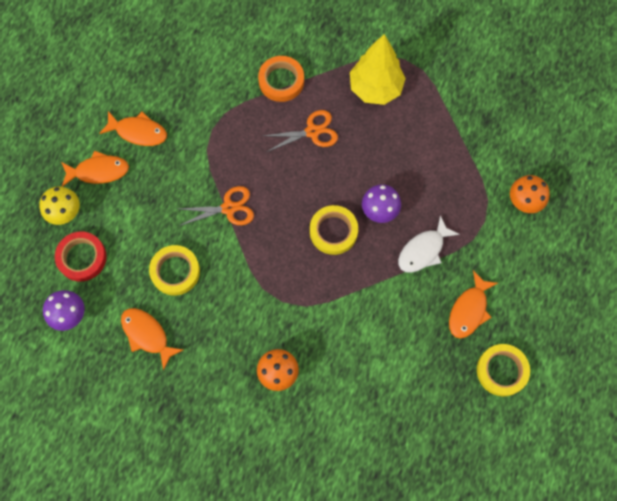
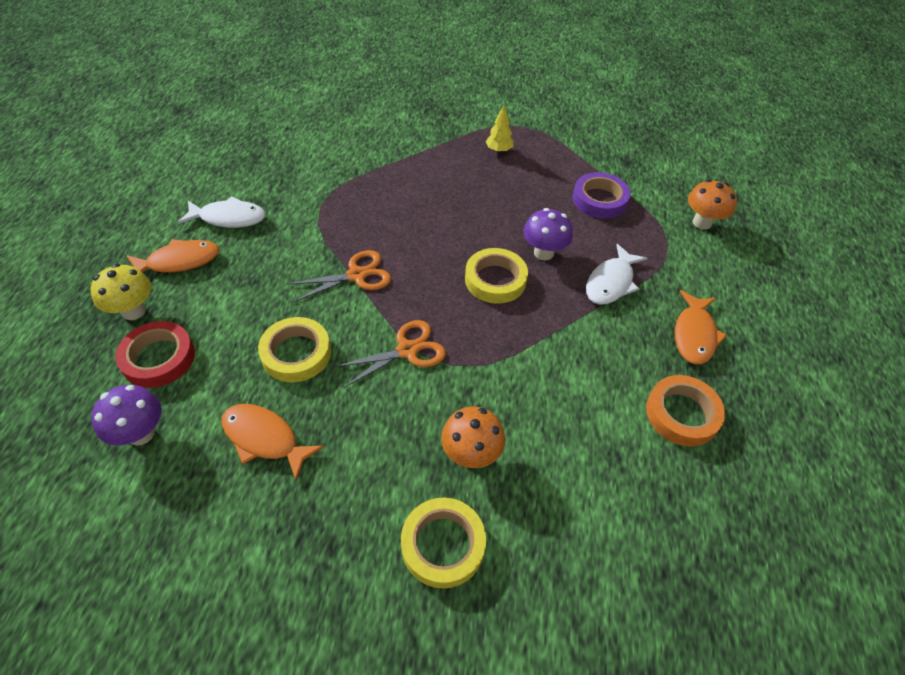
camera: 15 degrees left, 20 degrees down
orange fish [99,111,167,146] -> white fish [178,196,266,228]
orange tape [258,56,304,102] -> orange tape moved to [646,375,725,447]
orange scissors [264,110,338,152] -> orange scissors moved to [333,320,446,388]
yellow tree [350,34,406,105] -> yellow tree [486,105,514,153], size x0.46
yellow tape [477,344,530,397] -> yellow tape moved to [401,498,486,589]
none -> purple tape [573,172,631,219]

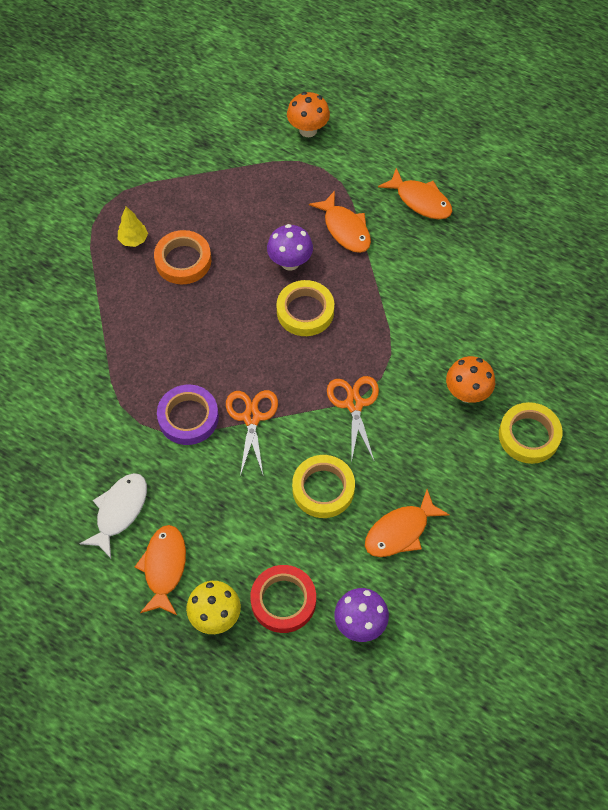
camera: 65 degrees left, 10 degrees up
purple tape [573,172,631,219] -> purple tape moved to [157,385,219,445]
white fish [586,244,647,305] -> orange fish [309,191,371,253]
orange tape [646,375,725,447] -> orange tape moved to [154,230,211,284]

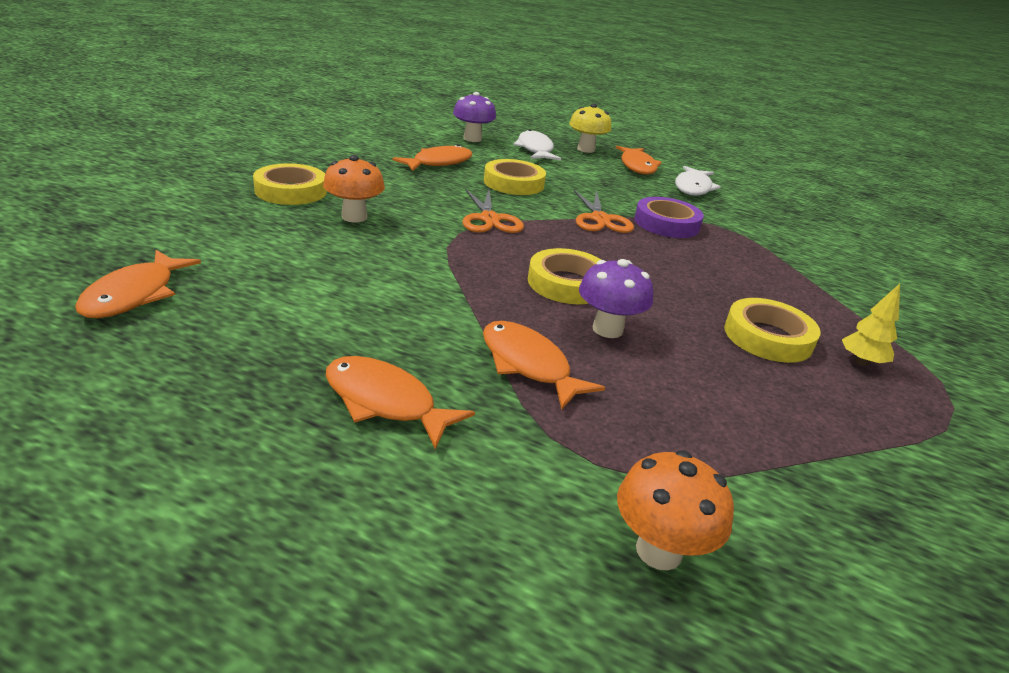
camera: 170 degrees right, 30 degrees down
orange tape [154,230,211,284] -> yellow tape [724,298,821,363]
red tape [250,565,316,633] -> white fish [513,129,561,161]
none -> orange fish [75,250,201,318]

